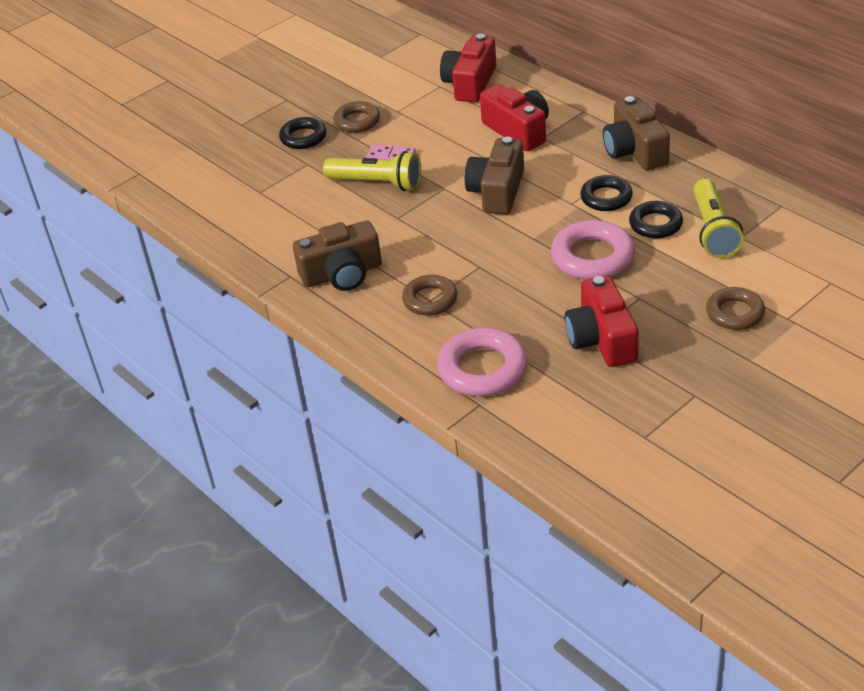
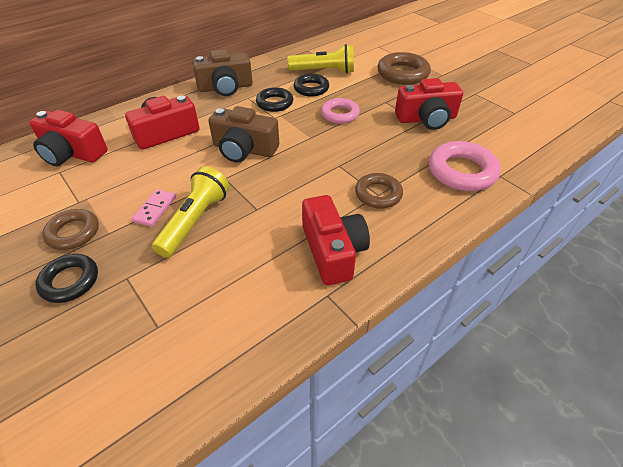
camera: 90 degrees left, 5 degrees up
brown camera [293,221,382,291] -> red camera [302,195,370,286]
pink ring [551,220,635,280] -> pink ring [321,98,360,124], size x0.65
brown ring [706,287,765,330] -> brown ring [377,52,431,85], size x1.53

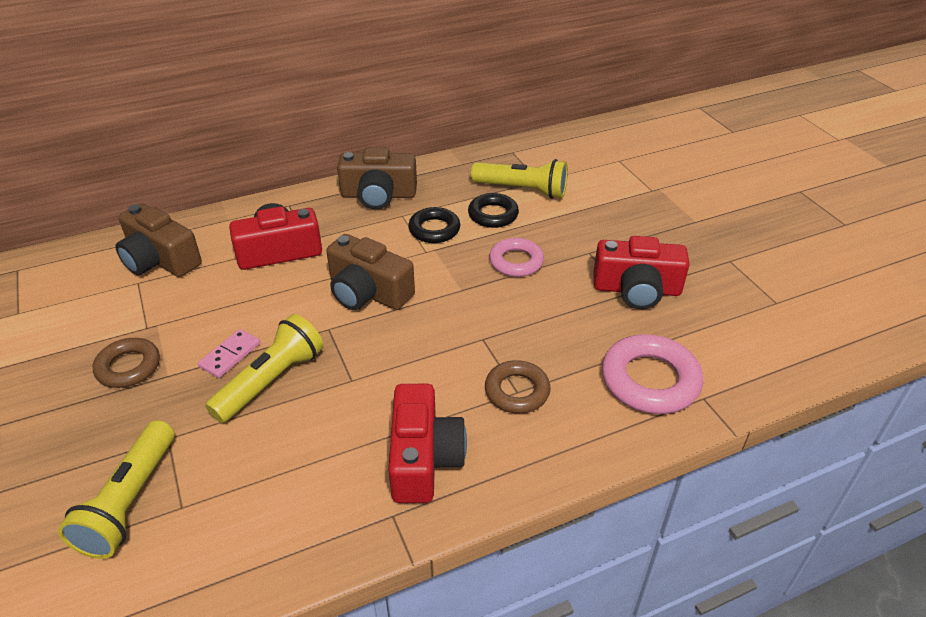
camera: 15 degrees right, 5 degrees down
red camera [29,110,108,166] -> brown camera [115,203,202,277]
black ring [35,254,98,303] -> none
brown ring [377,52,431,85] -> none
none -> yellow flashlight [58,420,175,559]

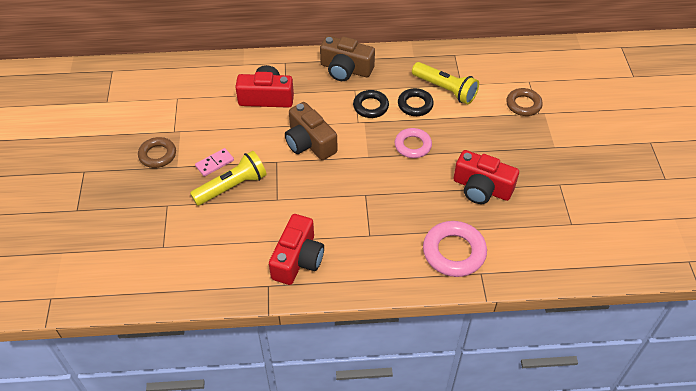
camera: 20 degrees right, 10 degrees up
yellow flashlight [58,420,175,559] -> none
brown camera [115,203,202,277] -> none
brown ring [485,360,551,414] -> brown ring moved to [506,88,543,116]

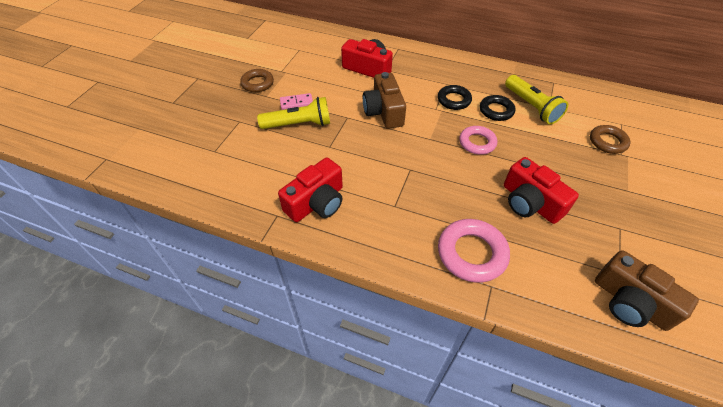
camera: 25 degrees right, 0 degrees up
brown camera [320,36,375,81] -> brown camera moved to [595,250,699,331]

